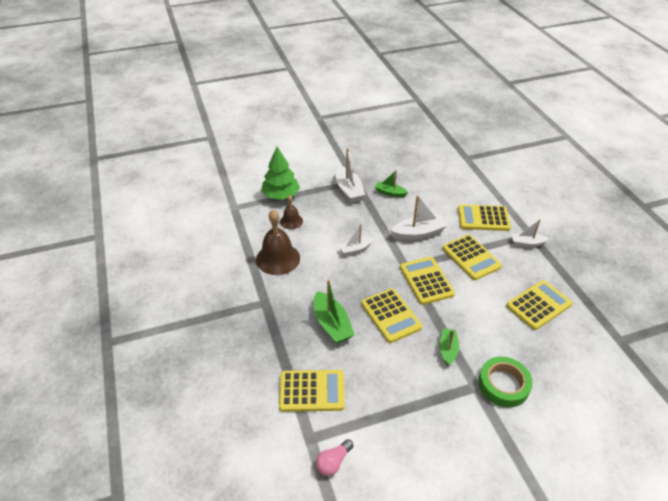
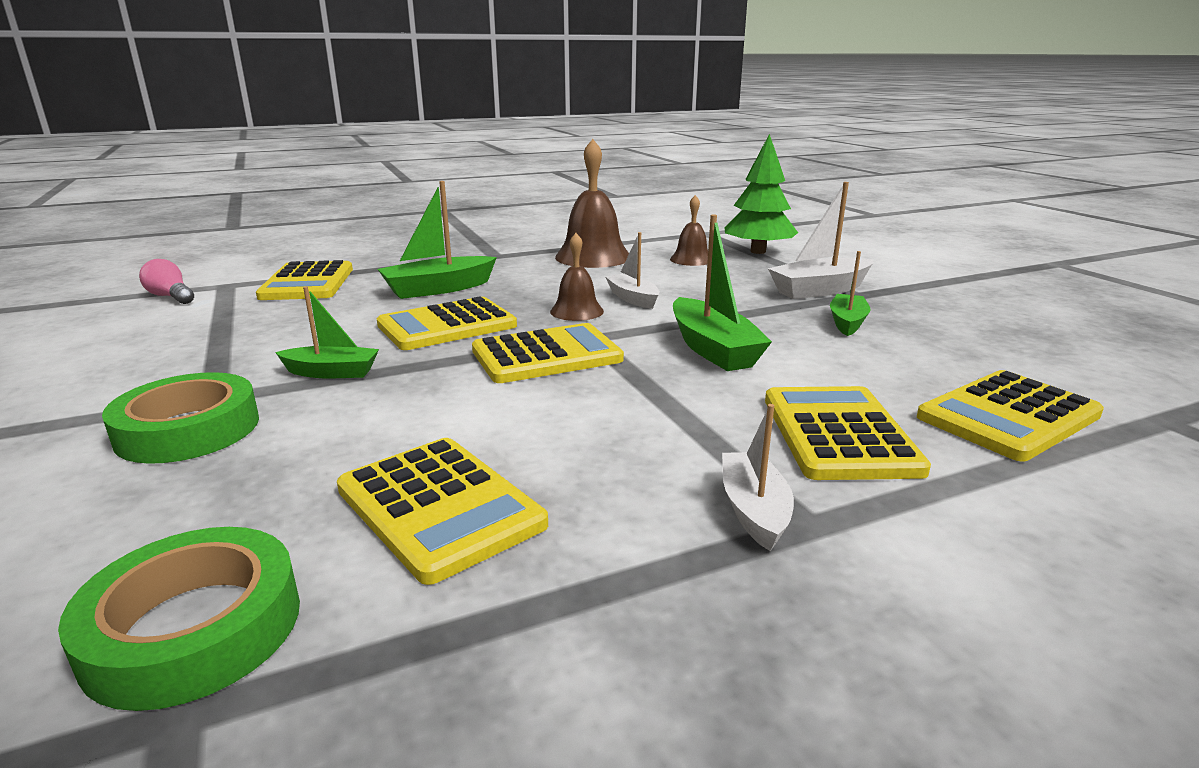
camera: 85 degrees right, 20 degrees down
white boat [390,195,447,240] -> green boat [673,214,772,371]
yellow calculator [442,234,502,280] -> yellow calculator moved to [917,370,1104,462]
none -> green tape [58,527,300,711]
none -> brown bell [550,233,604,321]

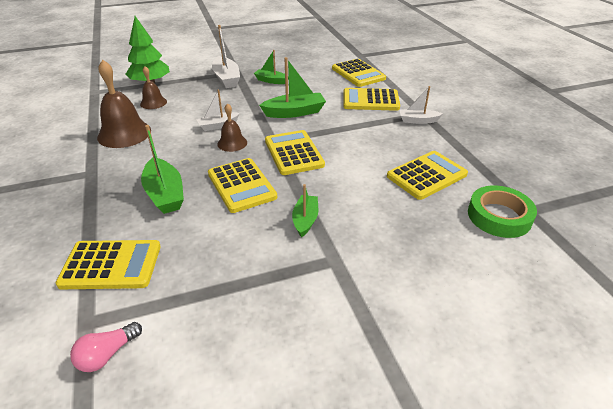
camera: 85 degrees left, 15 degrees up
green tape [102,372,259,464] -> none

